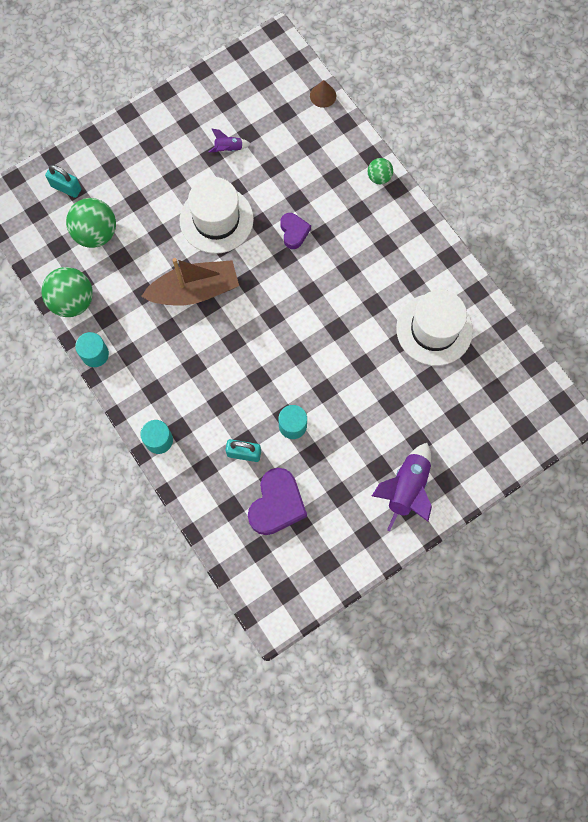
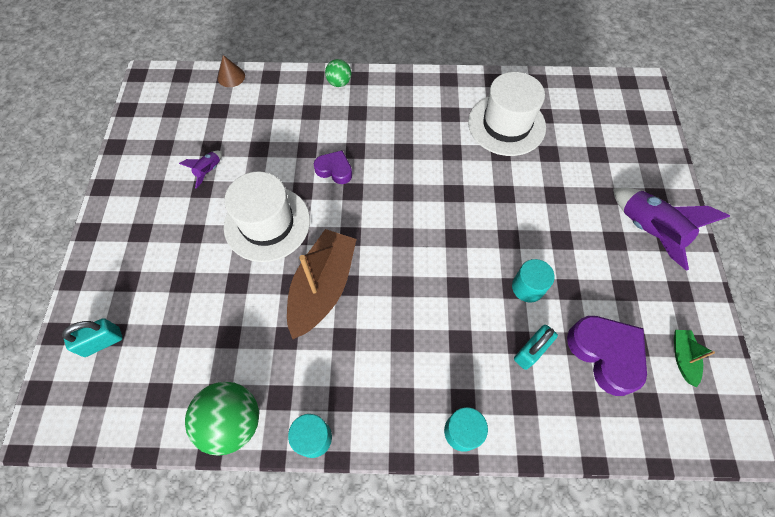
camera: 55 degrees left, 10 degrees down
green ball [66,198,116,248] -> none
none -> green boat [674,330,715,387]

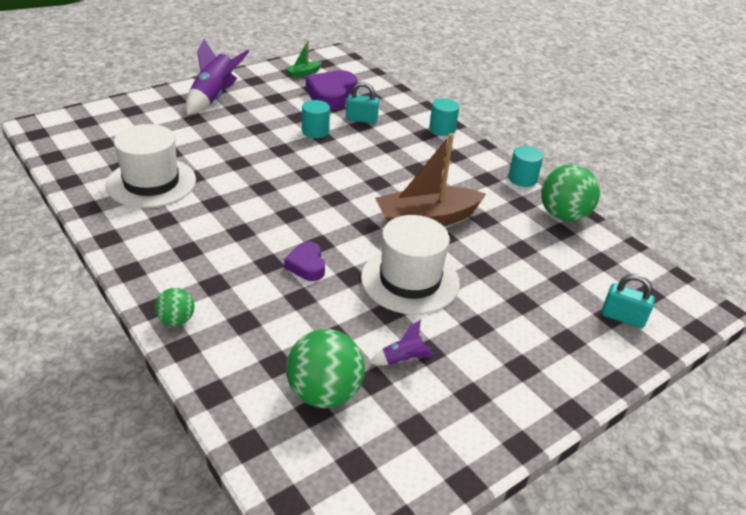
camera: 130 degrees left, 25 degrees down
brown cone [218,55,245,87] -> none
none -> green ball [286,329,365,408]

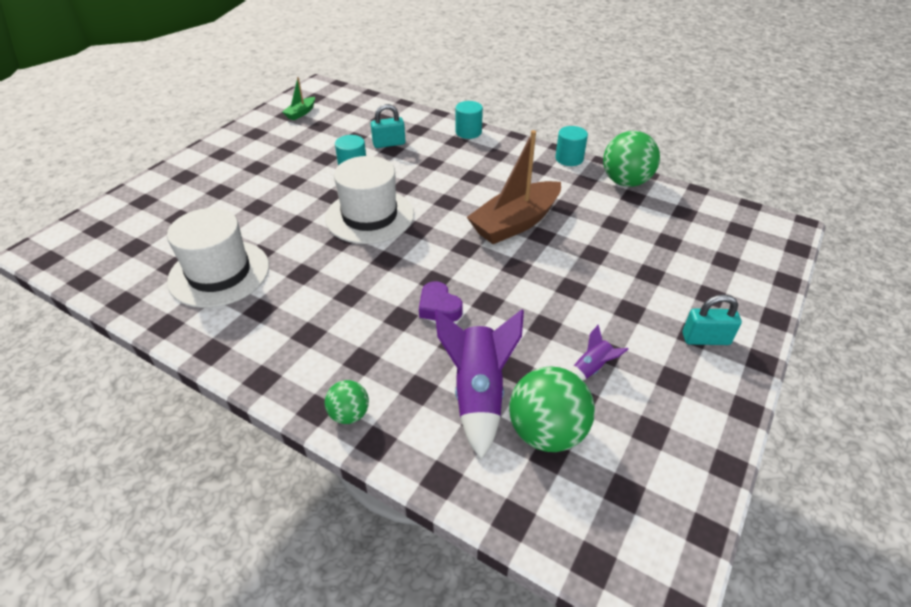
camera: 20 degrees left, 5 degrees up
purple rocket [186,39,250,115] -> purple rocket moved to [435,309,524,459]
purple heart [306,70,357,111] -> none
white hat [361,215,460,315] -> white hat moved to [325,156,414,244]
turquoise padlock [602,274,655,328] -> turquoise padlock moved to [683,294,742,345]

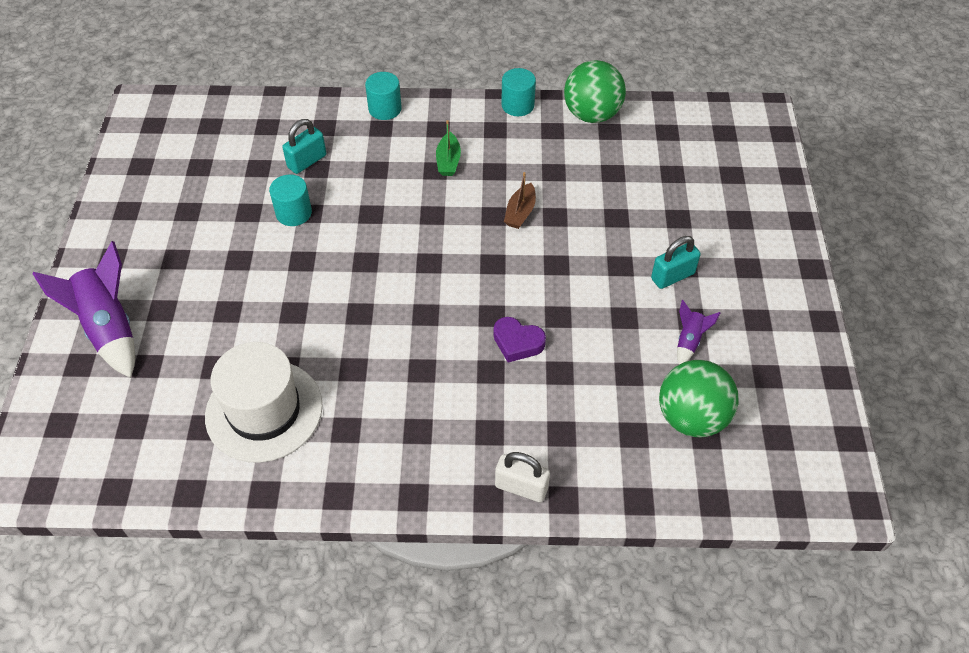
camera: 30 degrees left, 10 degrees up
green boat [282,77,315,120] -> green boat moved to [436,120,461,176]
white hat [325,156,414,244] -> none
green ball [325,380,369,424] -> white padlock [495,452,550,502]
purple rocket [435,309,524,459] -> purple rocket moved to [33,241,135,378]
brown boat [467,130,561,244] -> brown boat [504,172,536,229], size x0.46
turquoise padlock [683,294,742,345] -> turquoise padlock moved to [651,236,701,289]

